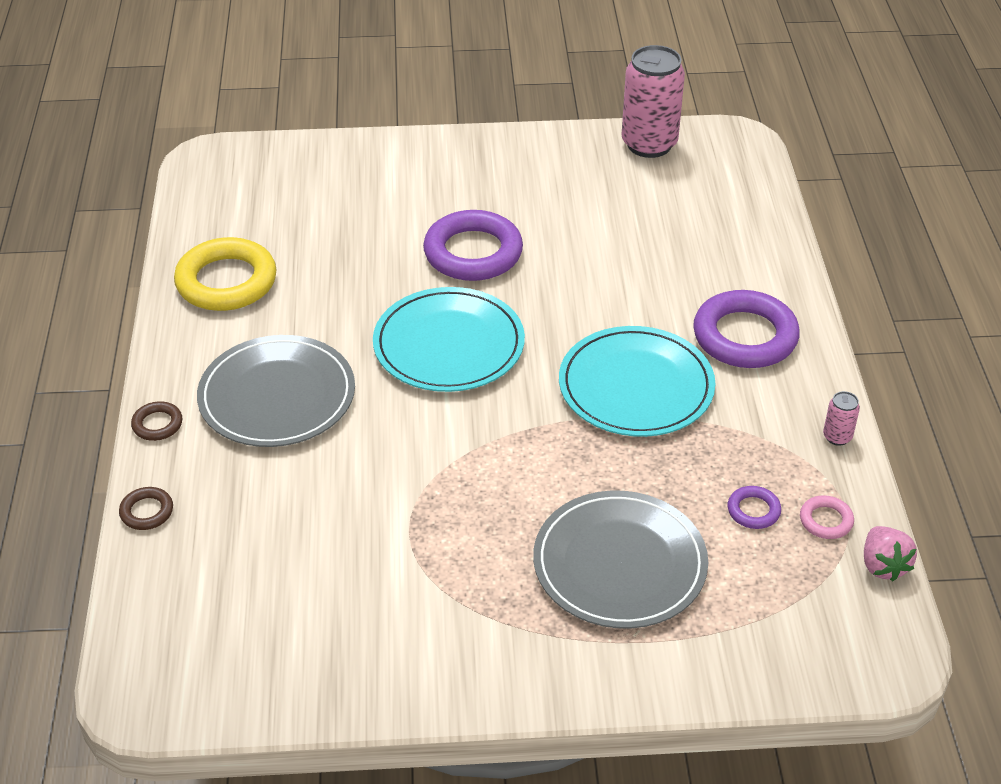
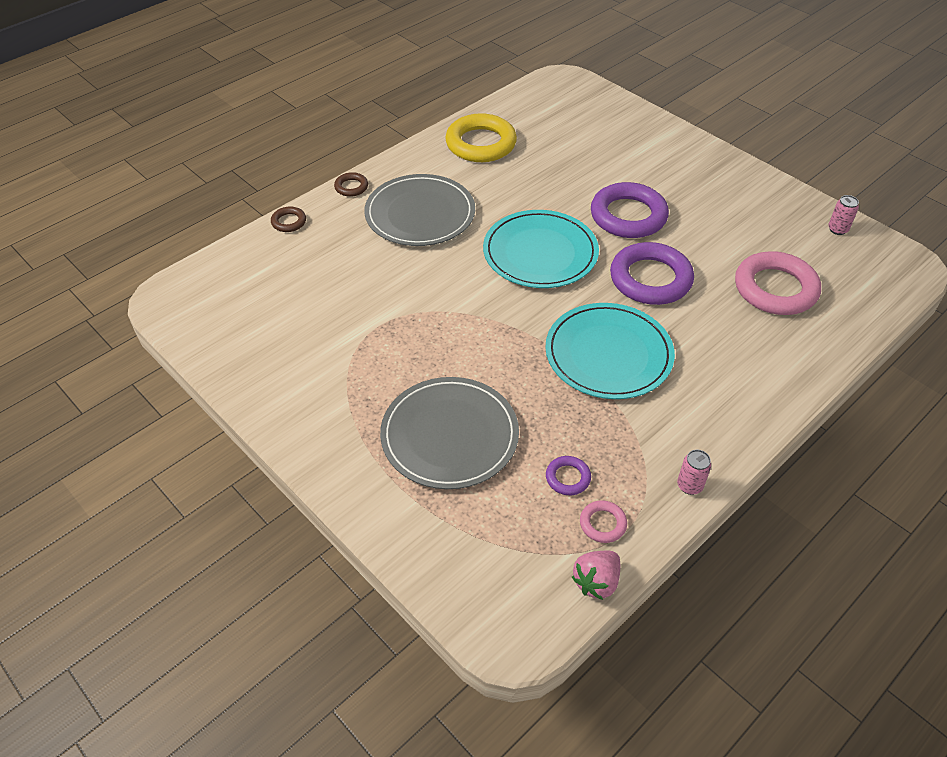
camera: 50 degrees right, 5 degrees up
pink can [622,45,685,158] -> pink can [828,195,859,235], size x0.43
purple ring [693,290,800,368] -> purple ring moved to [610,242,694,305]
none -> pink ring [735,251,821,315]

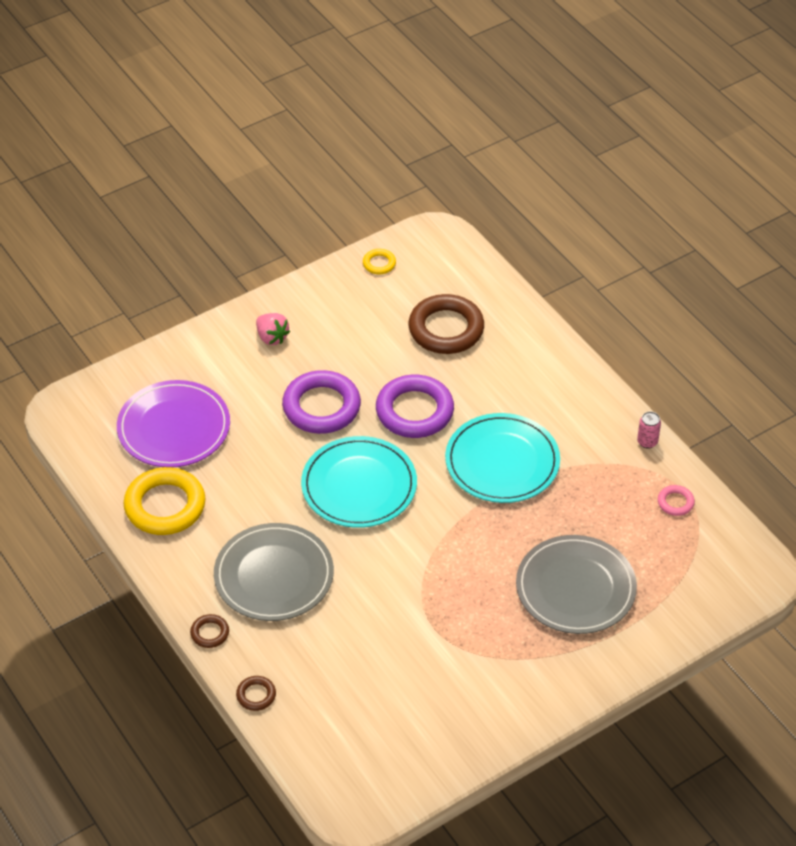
camera: 80 degrees left, 0 degrees up
purple ring [546,456,591,495] -> none
pink strawberry [572,551,620,600] -> pink strawberry moved to [256,313,290,345]
pink ring [735,251,821,315] -> brown ring [408,294,484,354]
pink can [828,195,859,235] -> yellow ring [363,249,396,274]
none -> purple plate [117,380,230,467]

